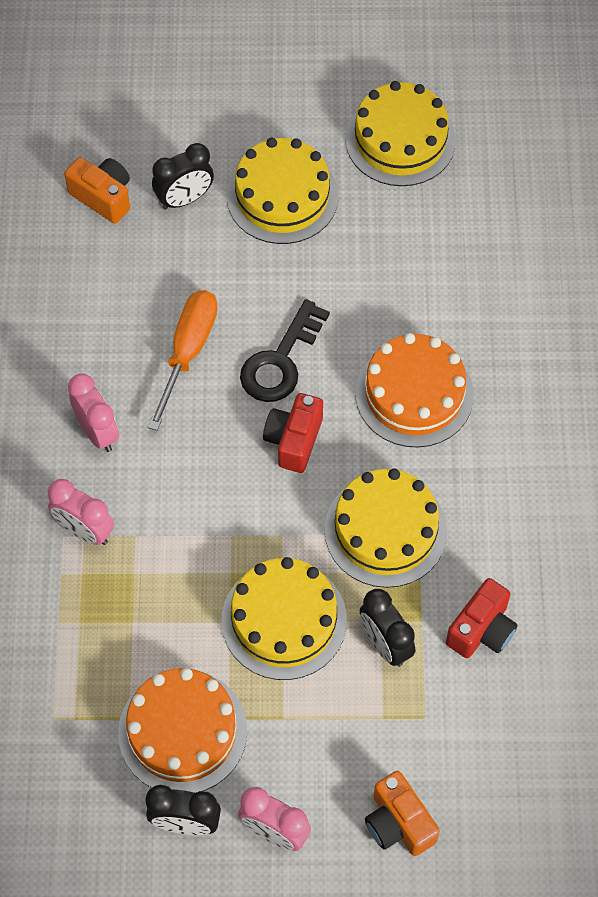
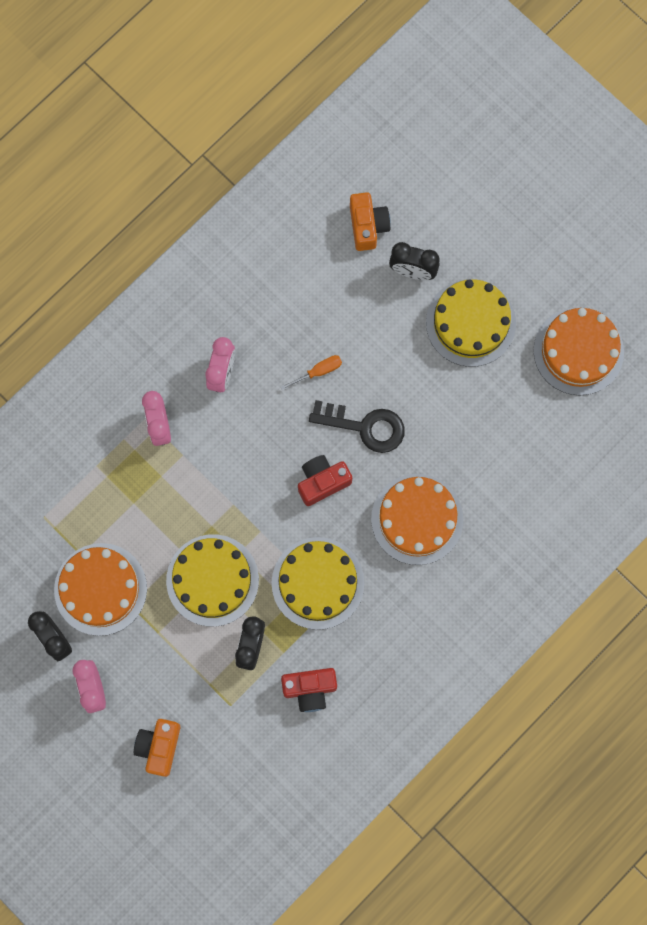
camera: 45 degrees right, 15 degrees up
orange screwdriver [148,290,218,431] -> orange screwdriver [280,355,342,390], size x0.54
black key [240,299,330,402] -> black key turned 150 degrees counterclockwise [309,400,405,453]
yellow cake [346,81,456,186] -> orange cake [533,307,624,395]

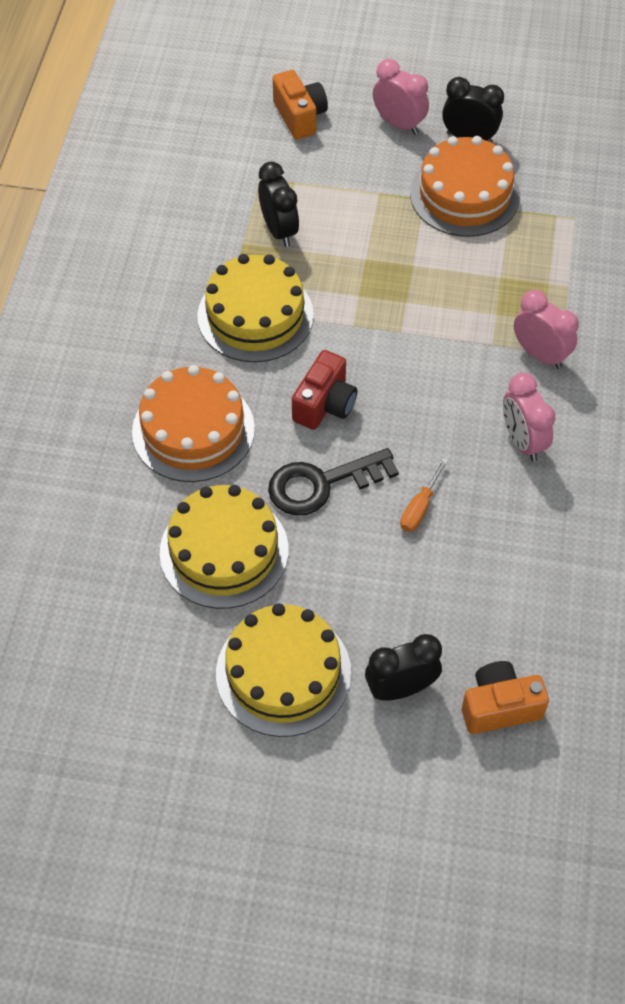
camera: 145 degrees right, 20 degrees down
yellow cake [166,534,259,627] -> yellow cake moved to [160,485,288,609]
red camera [281,668,337,712] -> none
orange camera [350,192,391,251] -> orange camera turned 120 degrees clockwise [462,661,549,734]
orange cake [533,307,624,395] -> none

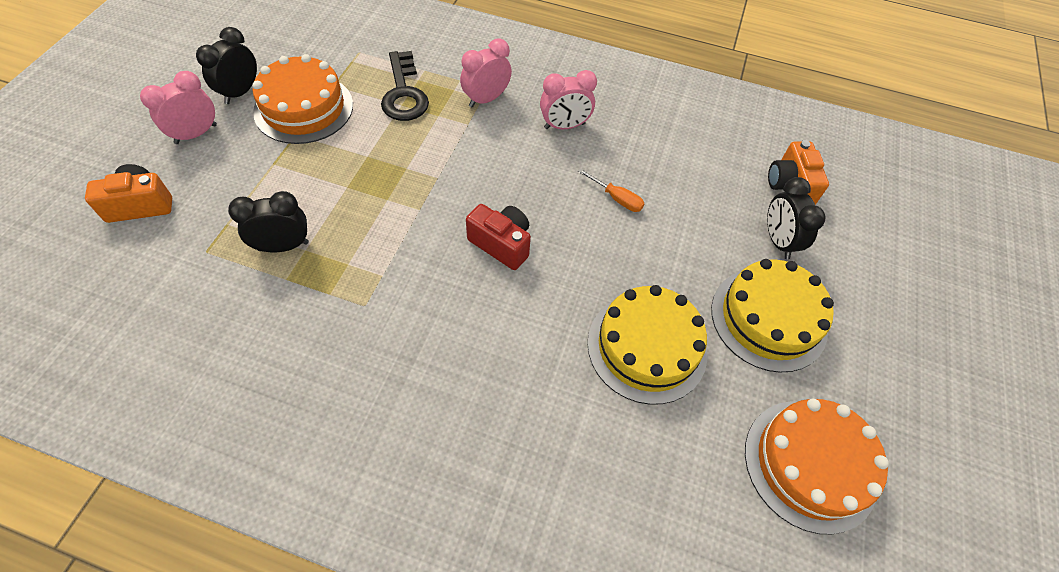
camera: 85 degrees left, 0 degrees up
orange cake [132,365,255,482] -> orange cake moved to [745,399,889,534]
yellow cake [197,254,314,362] -> none
black key [268,448,399,516] -> black key moved to [381,51,429,121]

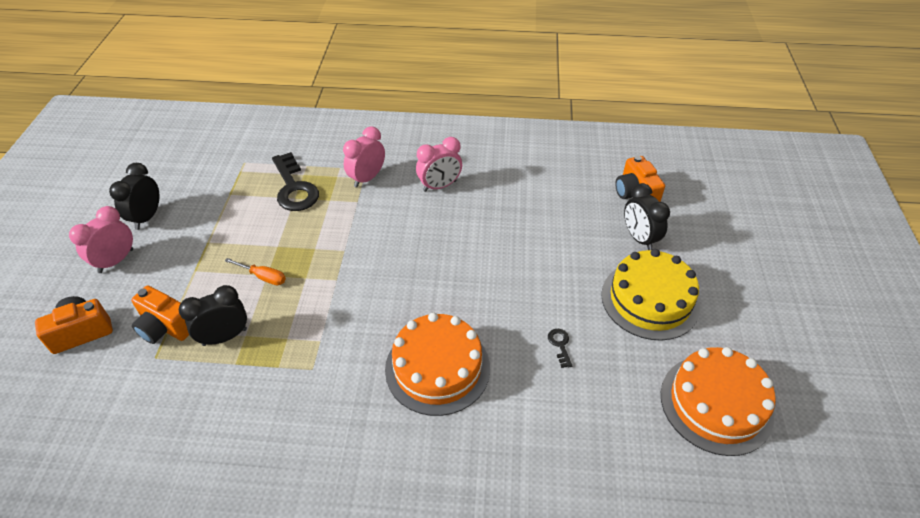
camera: 10 degrees left, 10 degrees down
orange cake [253,54,353,144] -> orange cake moved to [385,313,490,416]
red camera [466,204,531,270] -> none
orange screwdriver [578,169,645,212] -> orange screwdriver moved to [225,258,286,285]
yellow cake [587,285,707,405] -> black key [548,329,573,368]
none -> orange camera [131,286,189,344]

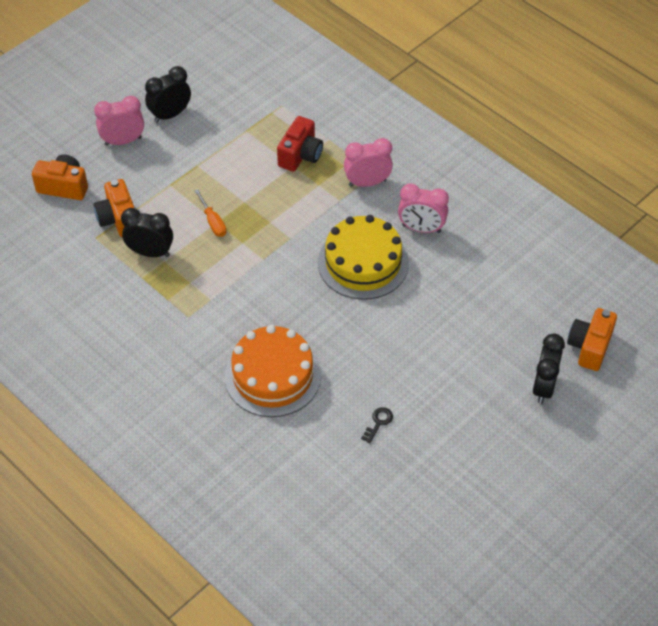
camera: 40 degrees right, 5 degrees up
black key [272,152,319,211] -> red camera [277,116,323,172]
yellow cake [601,249,700,341] -> yellow cake moved to [318,215,409,299]
orange cake [661,347,776,456] -> none

